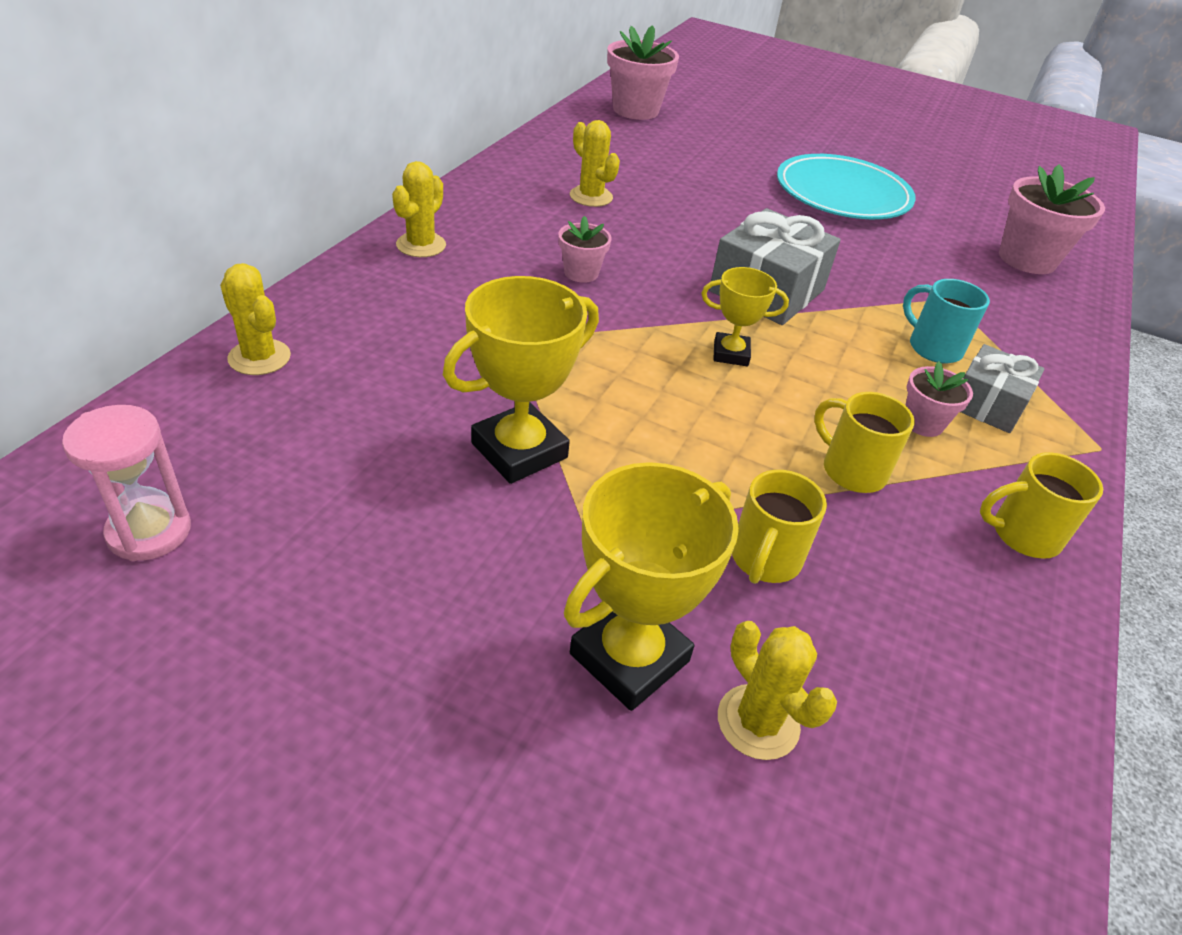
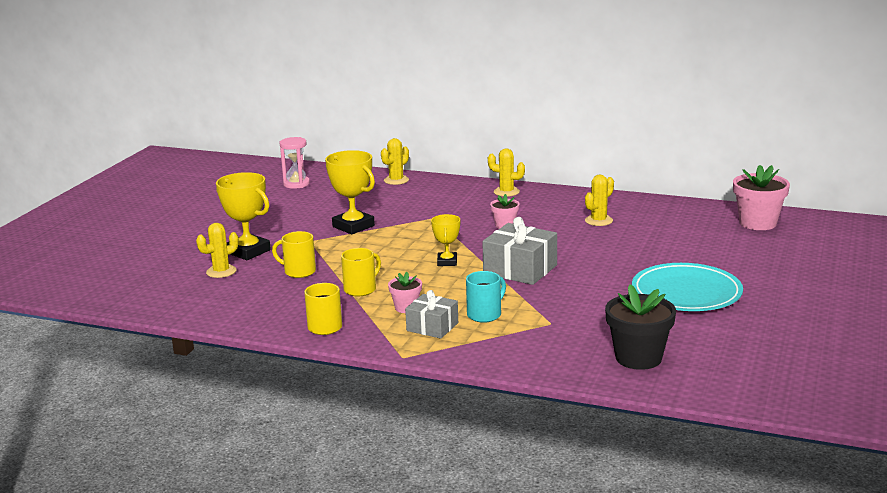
camera: 90 degrees right, 20 degrees down
pink flower pot [999,164,1105,274] -> black flower pot [605,284,676,370]

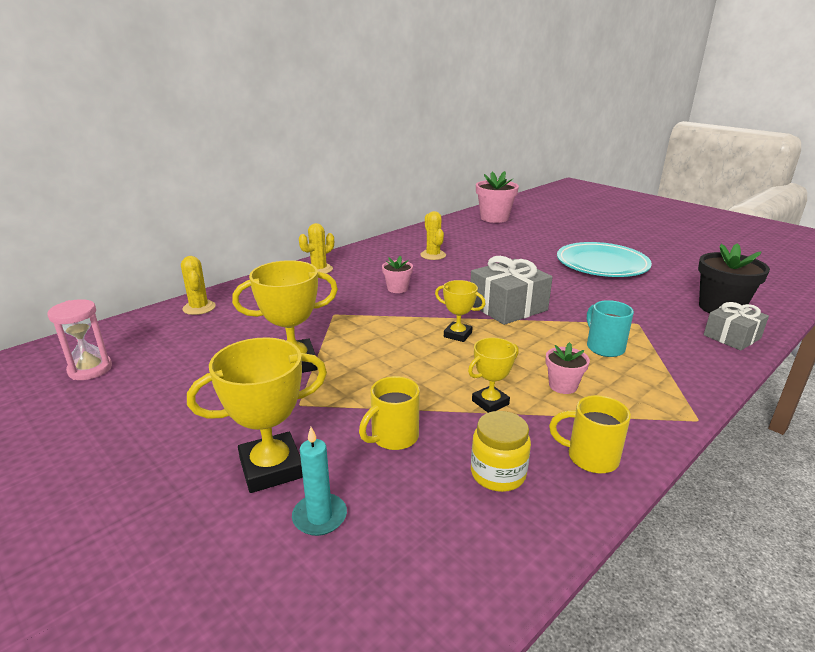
camera: 65 degrees left, 5 degrees up
yellow cactus [196,223,239,278] -> turquoise candle [292,427,347,536]
yellow mug [341,248,381,297] -> yellow trophy [468,338,519,413]
grey gift [405,290,458,339] -> grey gift moved to [704,302,769,351]
none -> yellow jar [471,411,531,492]

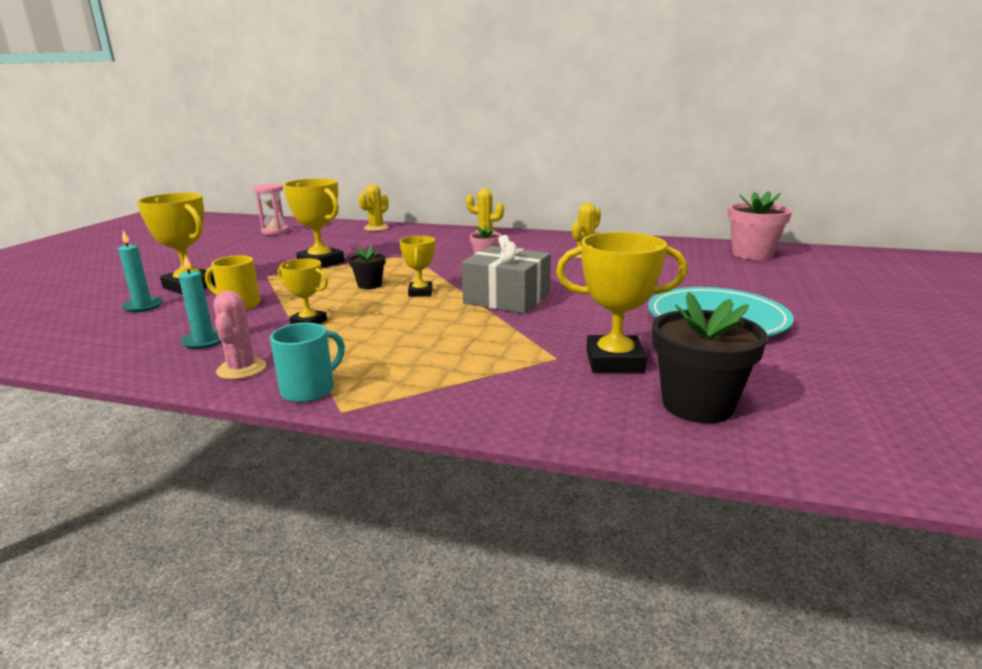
camera: 60 degrees right, 5 degrees down
yellow jar [471,411,531,492] -> turquoise candle [179,255,222,349]
pink flower pot [545,342,590,394] -> none
yellow mug [549,395,631,473] -> pink cactus [214,291,266,380]
turquoise mug [587,300,634,357] -> turquoise mug moved to [270,323,345,403]
grey gift [704,302,769,351] -> none
none -> black flower pot [349,246,385,289]
none -> yellow trophy [556,232,687,373]

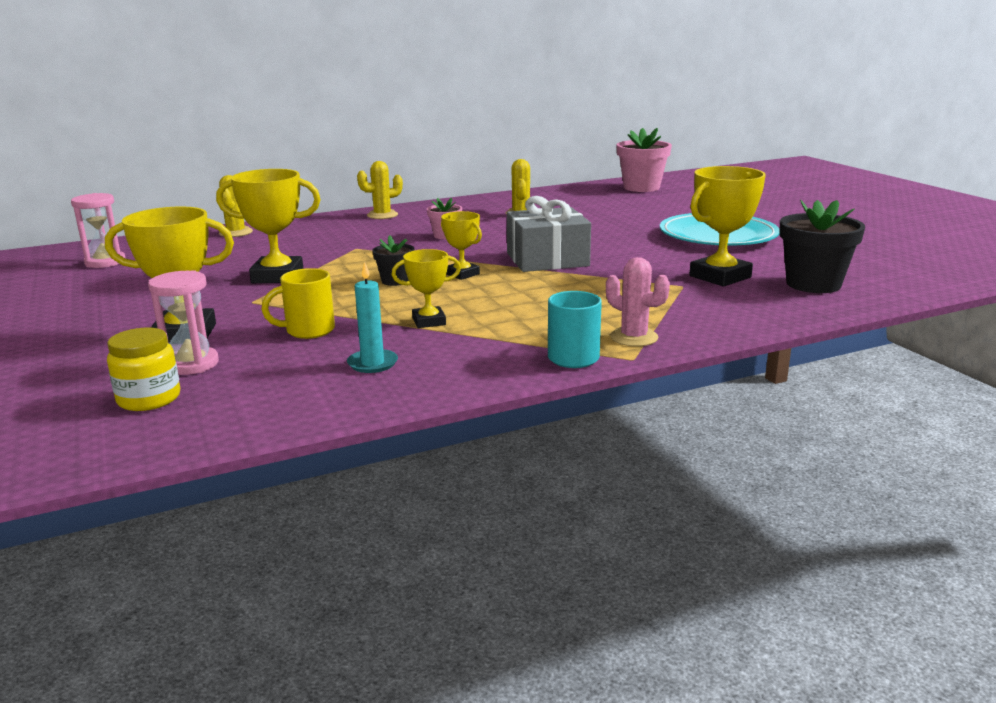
camera: 40 degrees left, 0 degrees up
turquoise candle [118,230,163,313] -> pink hourglass [148,270,219,375]
pink cactus [214,291,266,380] -> pink cactus moved to [606,257,670,346]
none -> yellow jar [107,328,180,411]

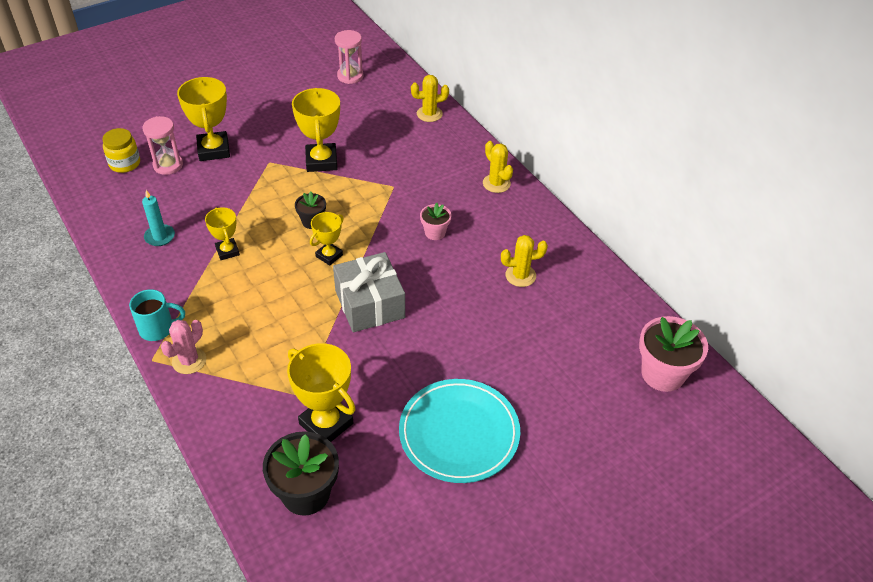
camera: 80 degrees right, 25 degrees up
yellow mug [261,268,335,339] -> none

